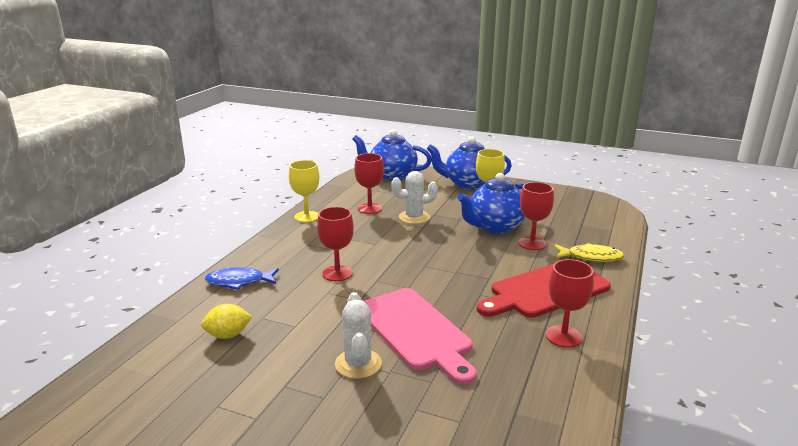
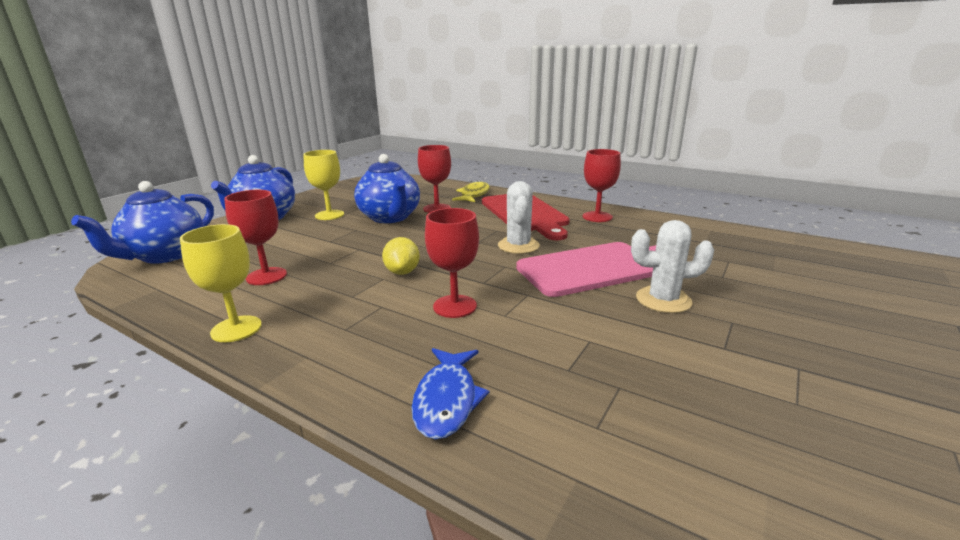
camera: 80 degrees left, 0 degrees up
yellow lemon [201,304,252,339] -> yellow lemon moved to [382,237,420,275]
white cactus [392,171,438,224] -> white cactus moved to [498,181,540,254]

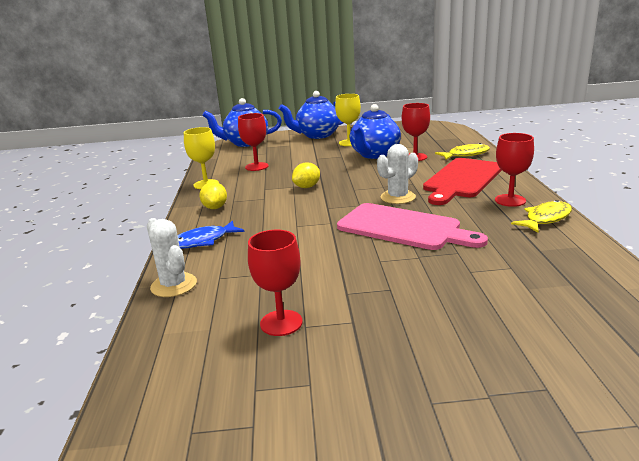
camera: 55 degrees right, 0 degrees up
red goblet [425,208,479,318] -> red goblet moved to [248,230,303,336]
white cactus [631,220,714,313] -> white cactus moved to [147,218,197,297]
none -> yellow lemon [199,182,227,209]
none -> yellow fish [511,200,572,233]

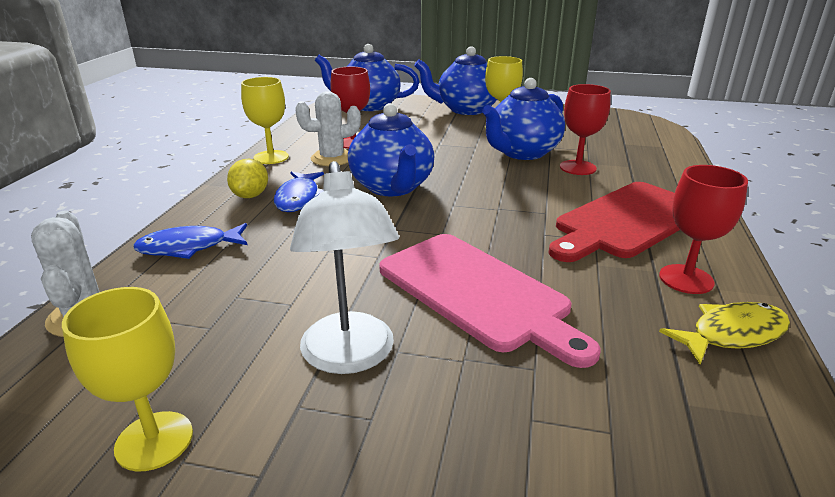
camera: 15 degrees right, 5 degrees up
red goblet [248,230,303,336] -> yellow goblet [62,287,193,471]
yellow lemon [292,162,320,188] -> blue teapot [348,103,434,196]
white cactus [377,144,418,204] -> white cactus moved to [295,91,361,166]
yellow fish [435,143,490,160] -> none
none -> blue fish [274,171,324,212]
none -> white lamp [290,161,399,374]

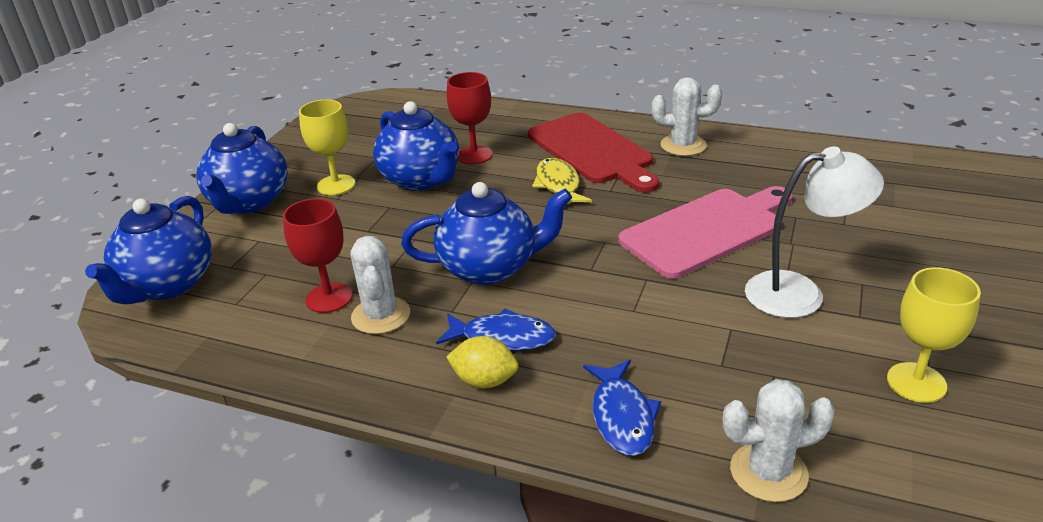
camera: 80 degrees left, 5 degrees up
yellow goblet [241,77,289,164] -> none
red goblet [659,165,748,294] -> white cactus [652,77,722,156]
yellow fish [659,302,790,365] -> yellow fish moved to [532,158,592,204]

